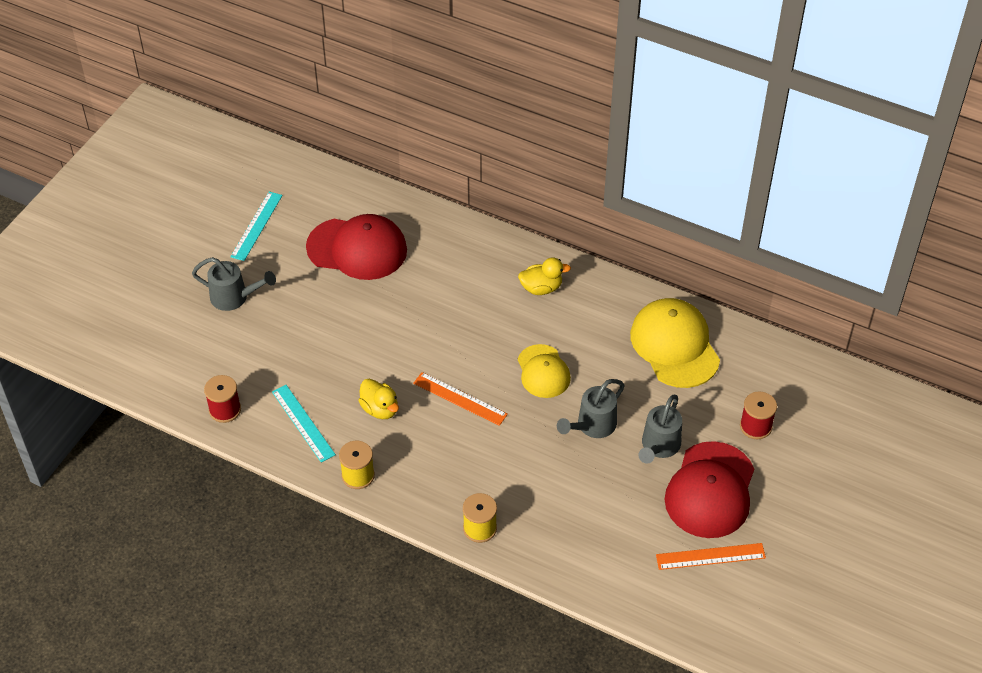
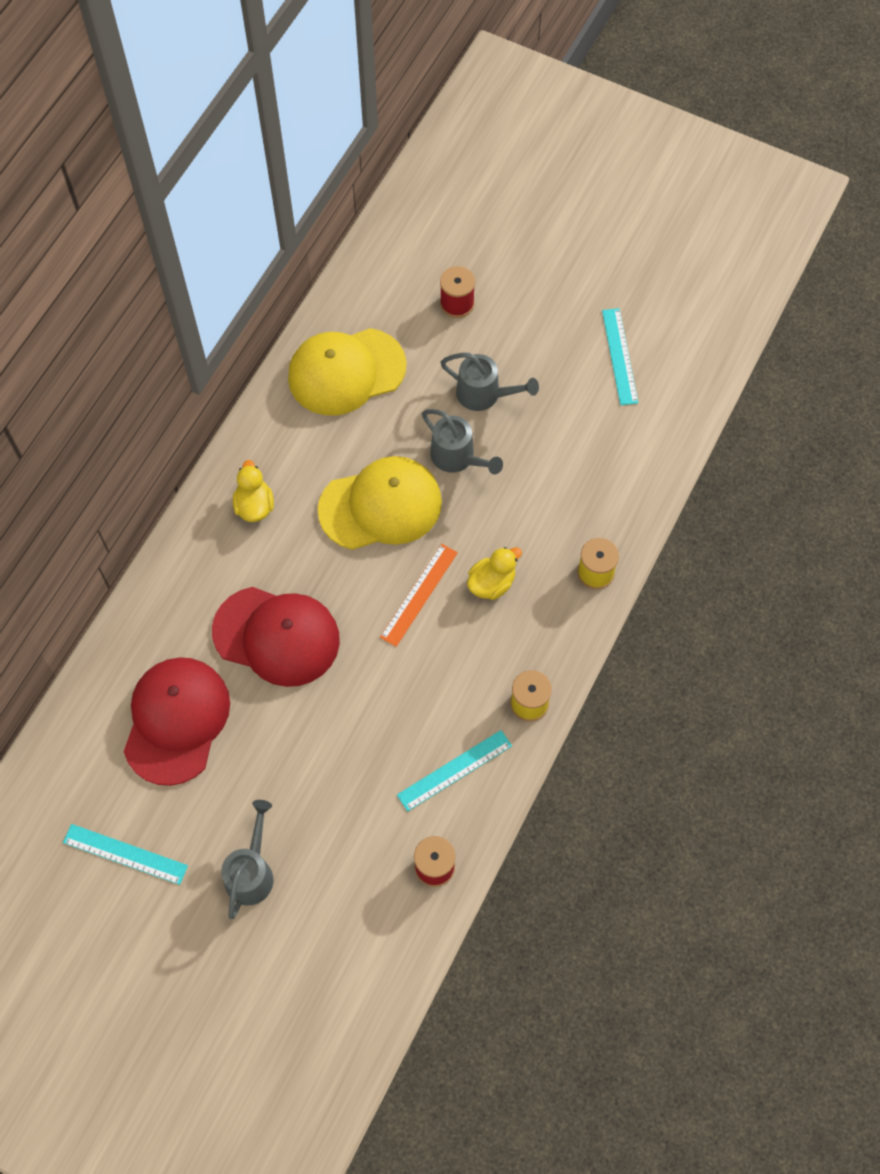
camera: 90 degrees left, 15 degrees up
yellow duck [358,379,399,419] -> yellow duck moved to [467,547,522,600]
yellow cap [518,344,571,398] -> yellow cap [317,456,442,550], size x1.63
orange ruler [656,543,766,570] -> turquoise ruler [602,308,638,405]
red cap [665,441,754,538] -> red cap moved to [212,587,340,687]

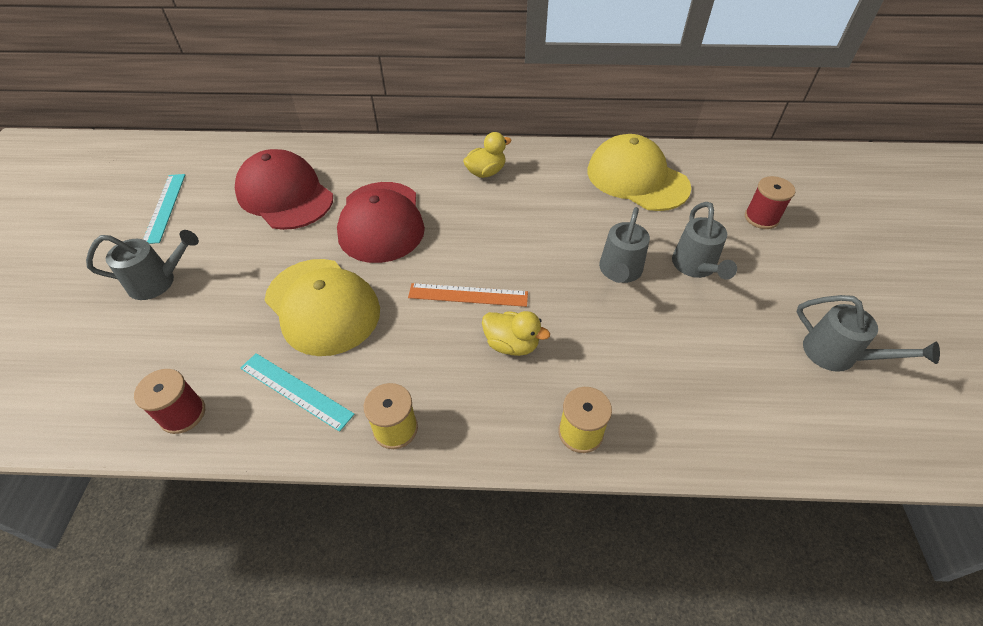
camera: 65 degrees right, 15 degrees down
red cap [124,657,230,786] -> red cap turned 120 degrees counterclockwise [235,149,333,230]
yellow cap [317,456,442,550] -> yellow cap moved to [265,259,380,356]
turquoise ruler [602,308,638,405] -> grey watering can [796,295,940,372]

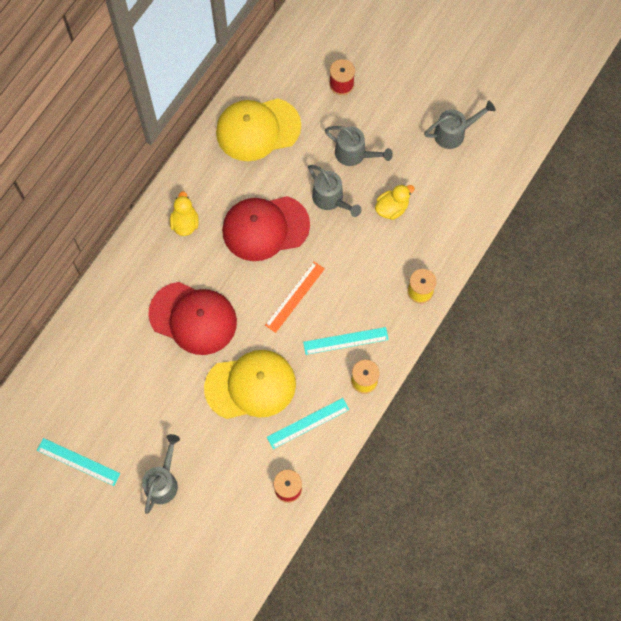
camera: 60 degrees left, 20 degrees up
red cap [235,149,333,230] -> red cap moved to [222,196,310,261]
yellow duck [482,311,550,356] -> yellow duck moved to [375,184,415,220]
none -> turquoise ruler [303,327,389,355]

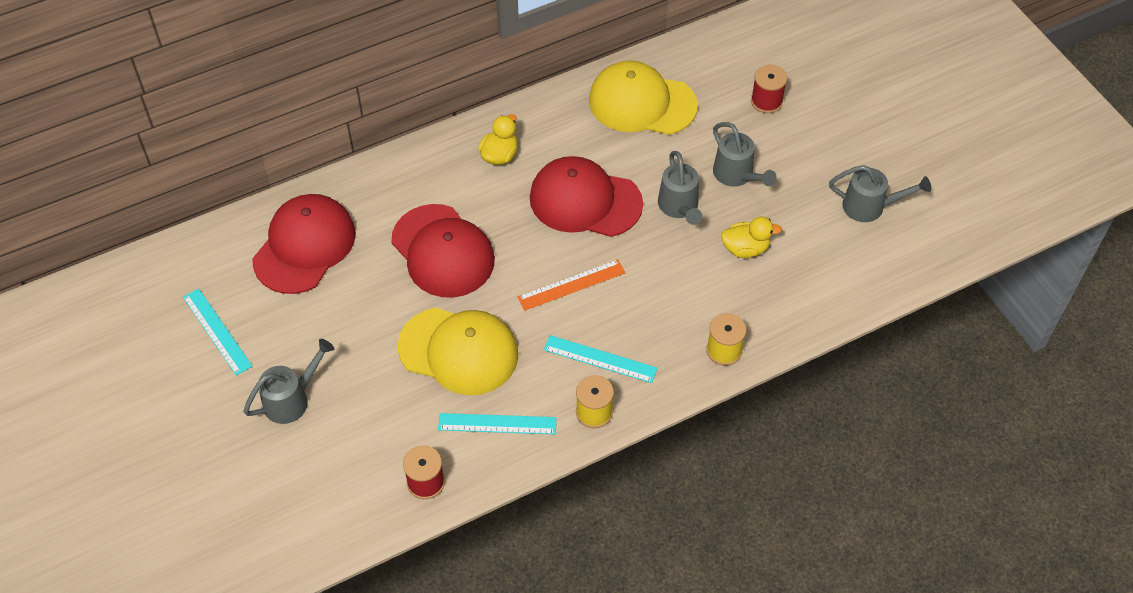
camera: 30 degrees right, 15 degrees down
none -> red cap [252,194,356,294]

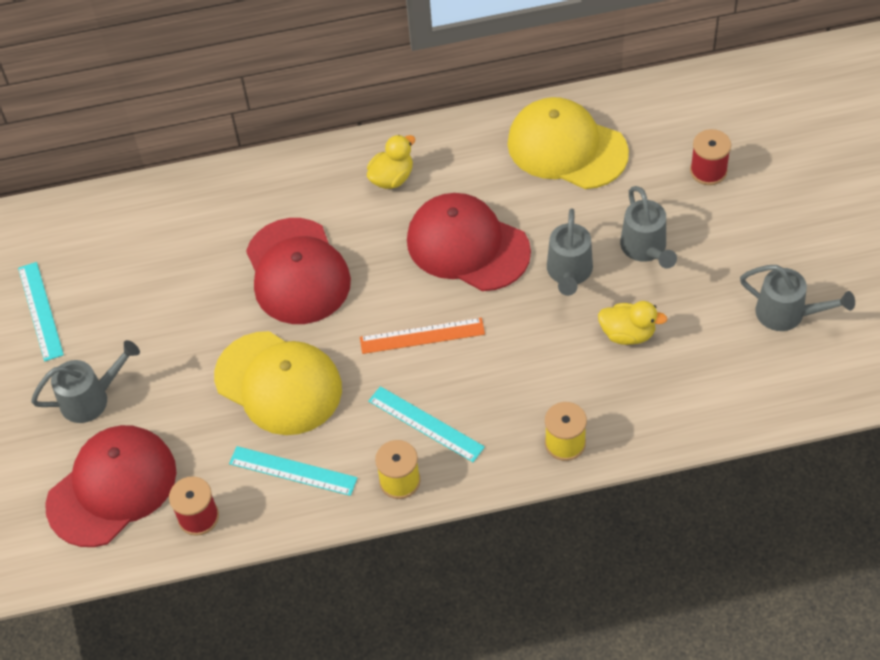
camera: 20 degrees right, 0 degrees up
red cap [252,194,356,294] -> red cap moved to [45,425,176,547]

